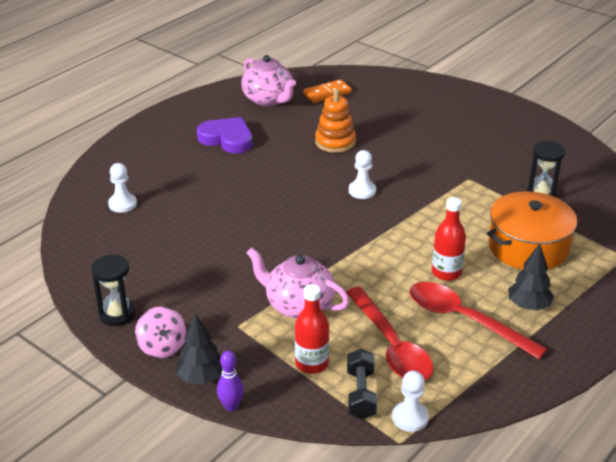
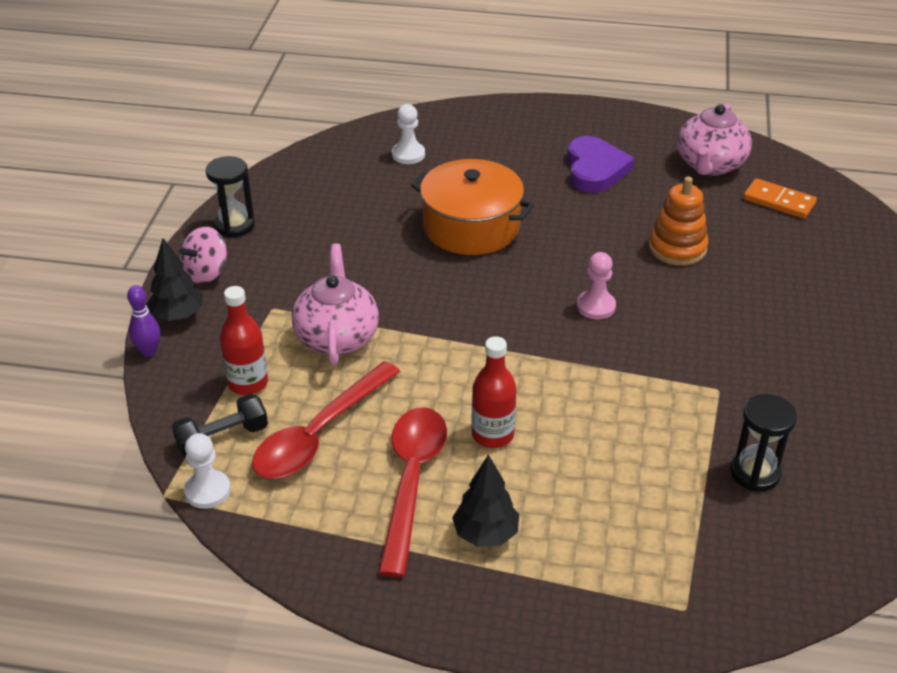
camera: 60 degrees right, 5 degrees up
white pawn [349,150,376,199] -> pink pawn [577,252,616,320]
orange pot [487,191,577,270] -> orange pot moved to [411,159,534,255]

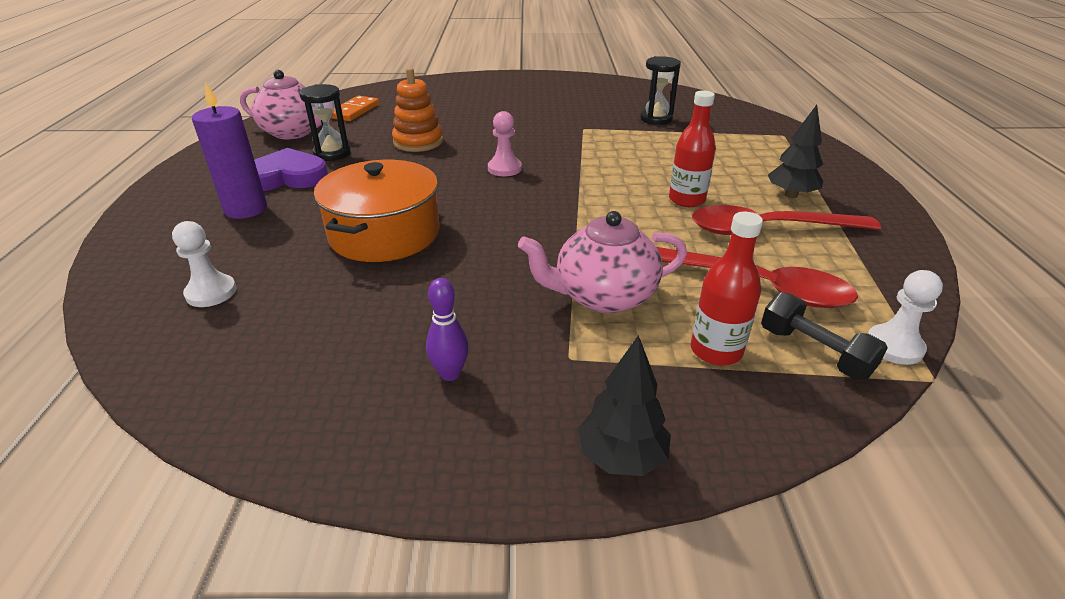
camera: 100 degrees left, 5 degrees down
purple bowling pin [127,285,160,357] -> purple bowling pin moved to [426,278,469,381]
pink spinning top [179,226,227,284] -> none
black hourglass [206,156,255,238] -> black hourglass moved to [299,84,351,161]
none -> purple candle [192,82,267,219]

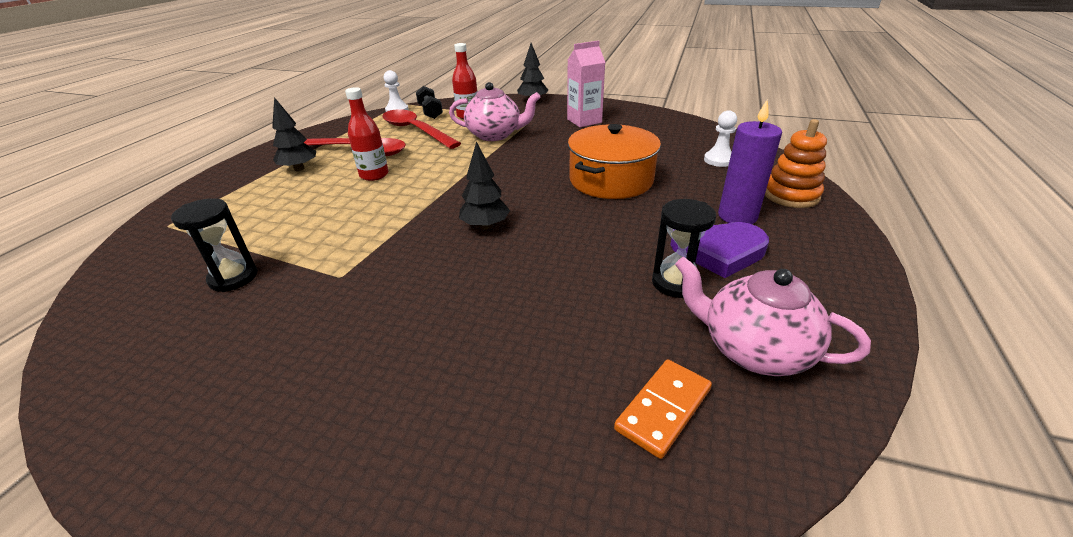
camera: 160 degrees left, 0 degrees up
orange stacking toy [392,68,443,152] -> orange stacking toy moved to [765,119,827,208]
purple bowling pin [426,278,469,381] -> pink carton [567,40,605,127]
pink pawn [488,111,522,176] -> black tree [459,141,510,230]

